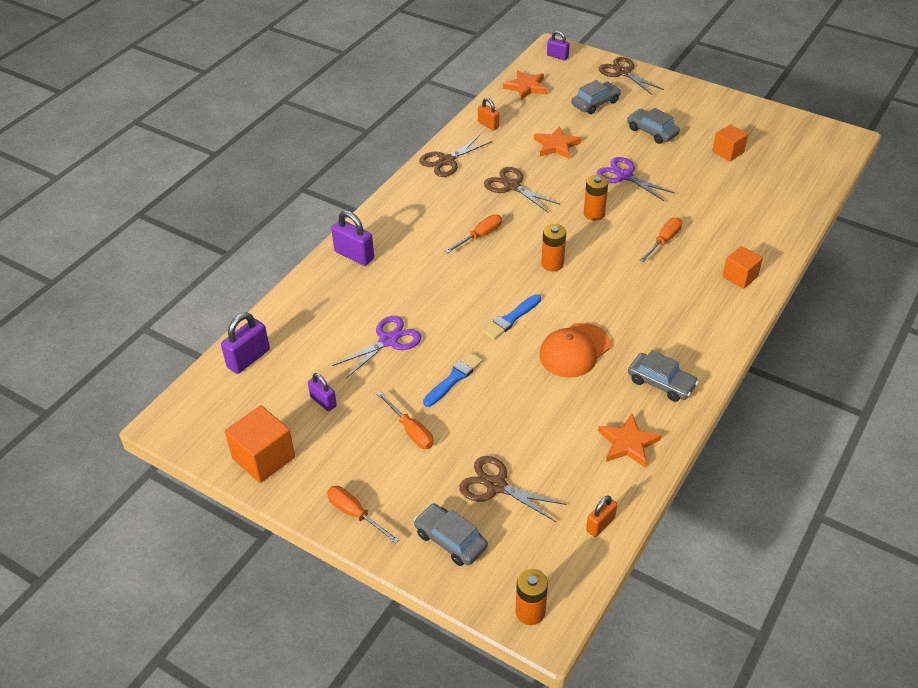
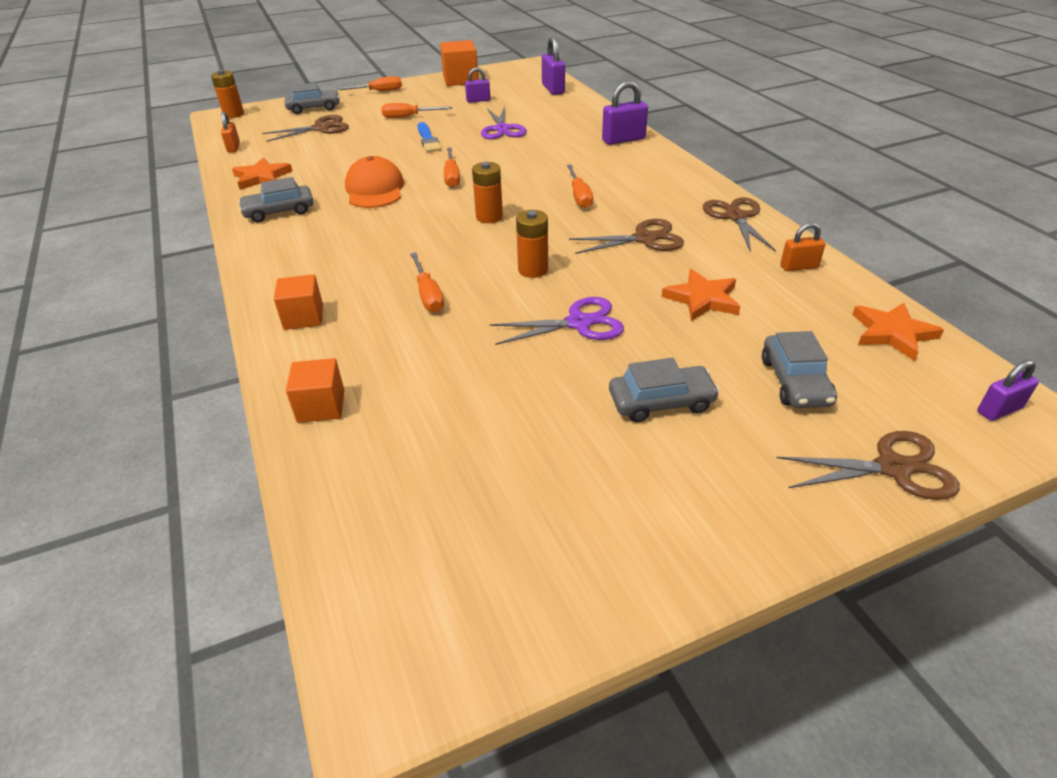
camera: 125 degrees right, 5 degrees down
blue brush [482,294,541,340] -> orange screwdriver [444,147,460,187]
orange cube [712,124,748,161] -> orange cube moved to [286,358,344,423]

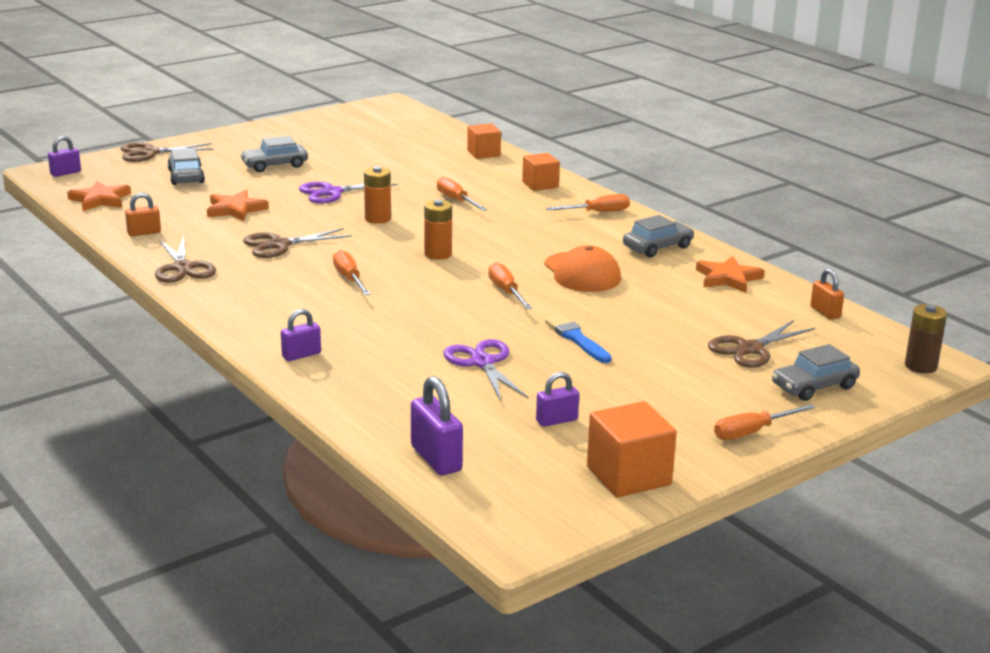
camera: 165 degrees right, 15 degrees down
orange battery [211,70,244,118] -> brown battery [905,304,947,373]
orange screwdriver [382,103,452,118] -> orange screwdriver moved to [546,194,630,212]
purple padlock [602,81,648,145] -> purple padlock [281,309,321,361], size x0.63

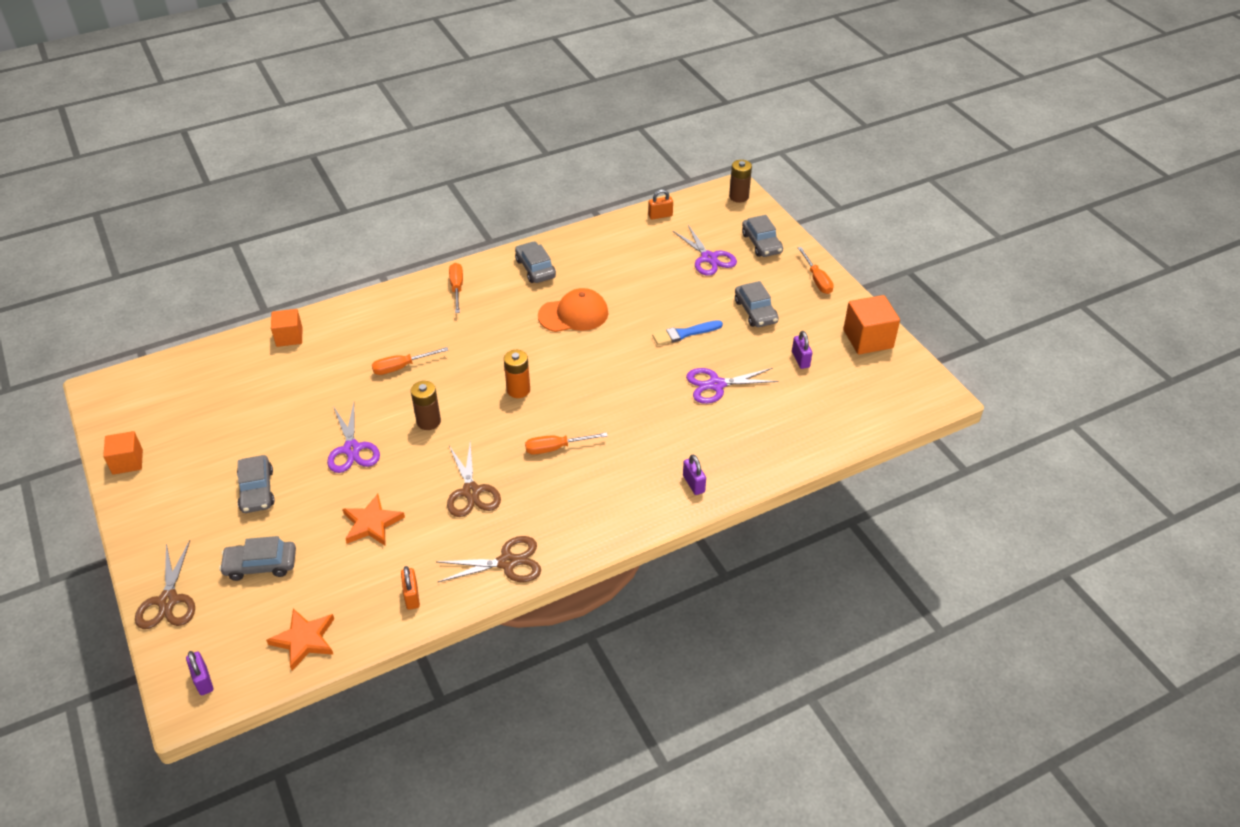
camera: 80 degrees left, 20 degrees up
orange battery [364,166,391,224] -> brown battery [411,381,441,430]
purple padlock [411,376,463,475] -> none
orange screwdriver [488,262,532,309] -> none
orange cube [522,153,560,191] -> orange cube moved to [103,431,143,475]
orange star [696,256,765,293] -> none
brown scissors [708,320,815,368] -> purple scissors [673,225,737,276]
none -> grey car [735,281,779,327]

